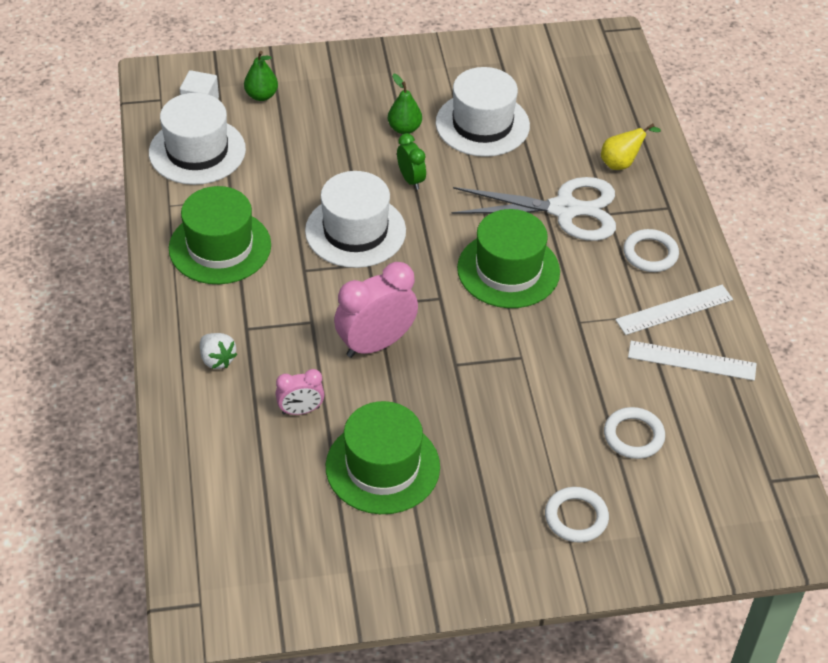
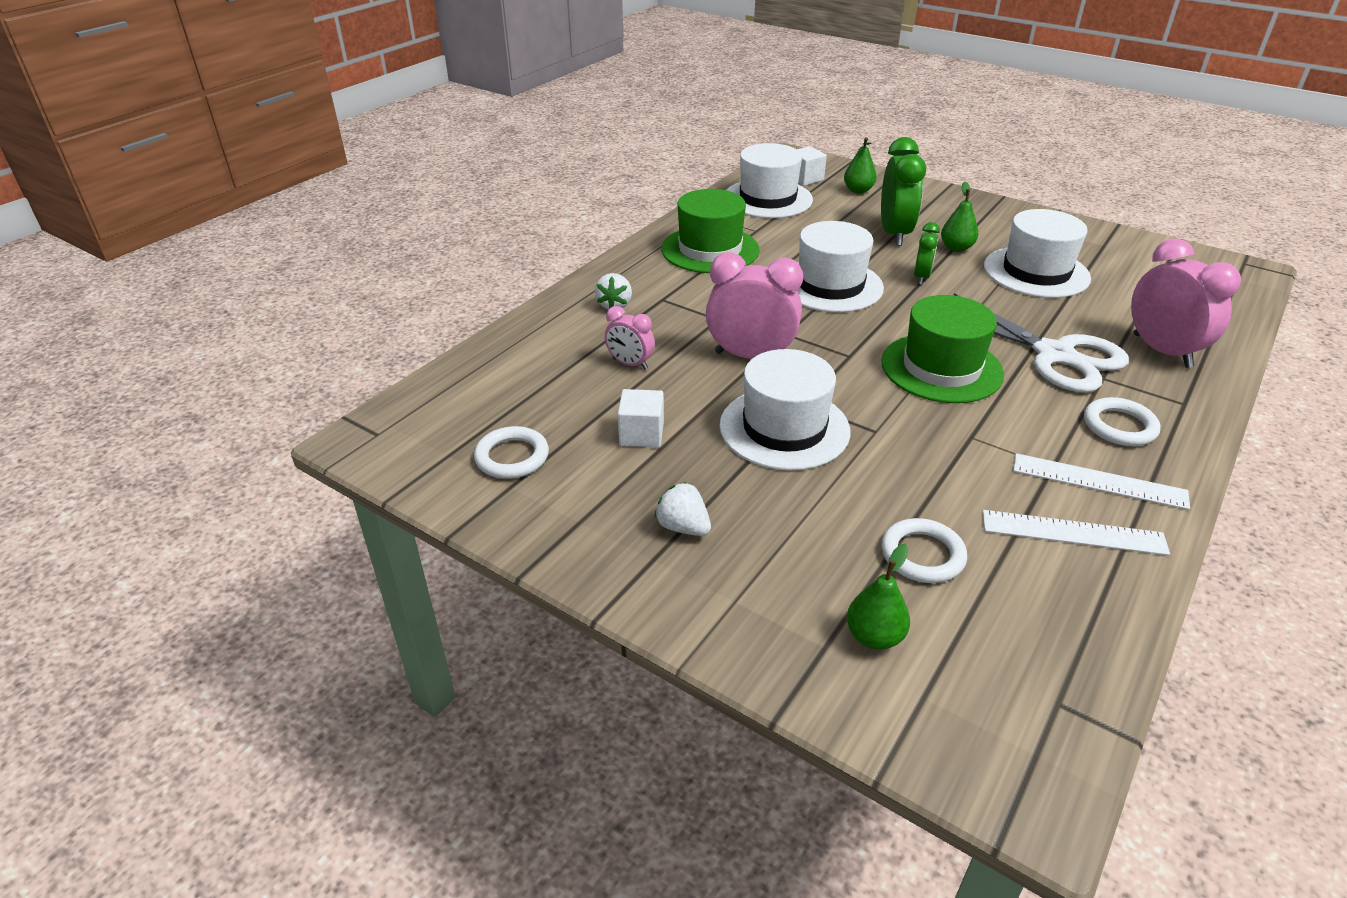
camera: 45 degrees right, 10 degrees down
green hat [326,401,440,514] -> white cube [618,389,664,448]
white ring [545,487,609,543] -> white ring moved to [474,426,549,479]
yellow pear [601,124,661,170] -> pink clock [1131,239,1241,368]
white ruler [628,341,757,381] -> white ruler turned 45 degrees counterclockwise [983,510,1170,555]
none -> white strawberry [654,482,711,536]
none -> white hat [719,349,851,470]
none -> green pear [847,544,910,650]
none -> green clock [881,137,926,246]

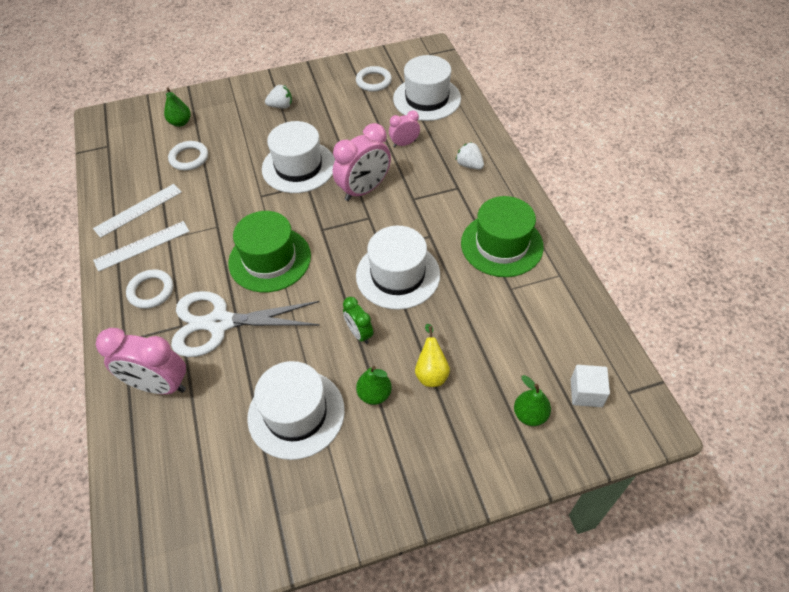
camera: 130 degrees right, 15 degrees up
white cube [618,389,664,448] -> none
white hat [727,143,813,218] -> white hat moved to [393,55,461,121]
green clock [881,137,926,246] -> yellow pear [415,324,450,387]

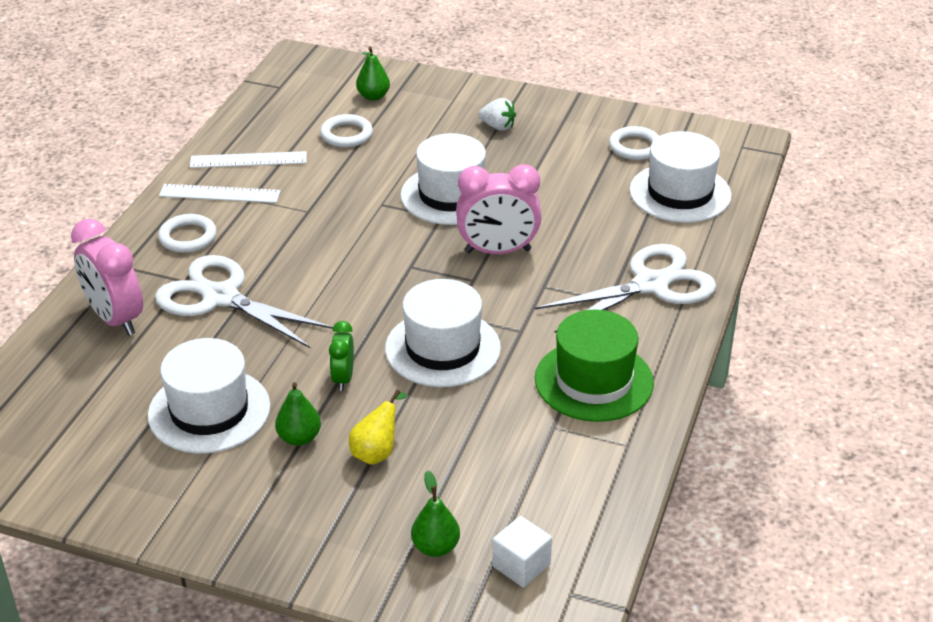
camera: 35 degrees right, 15 degrees down
green hat [228,211,311,292] -> none
pink clock [389,110,420,147] -> none
white strawberry [456,142,484,170] -> white scissors [535,244,716,333]

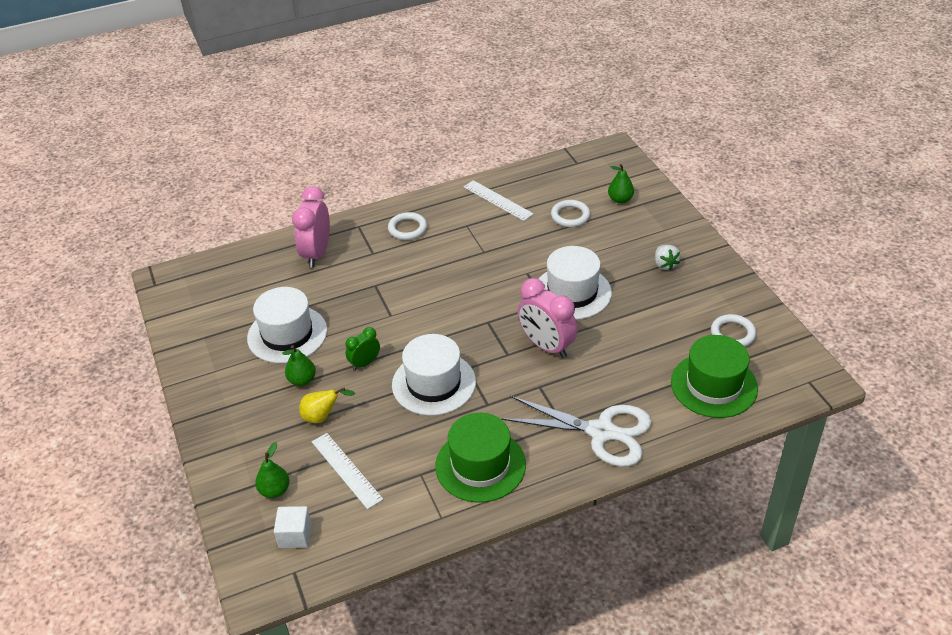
camera: 50 degrees right, 5 degrees up
white scissors [155,255,333,349] -> none
white ruler [159,184,281,203] -> white ruler moved to [312,433,383,509]
white hat [629,131,732,223] -> green hat [671,335,758,418]

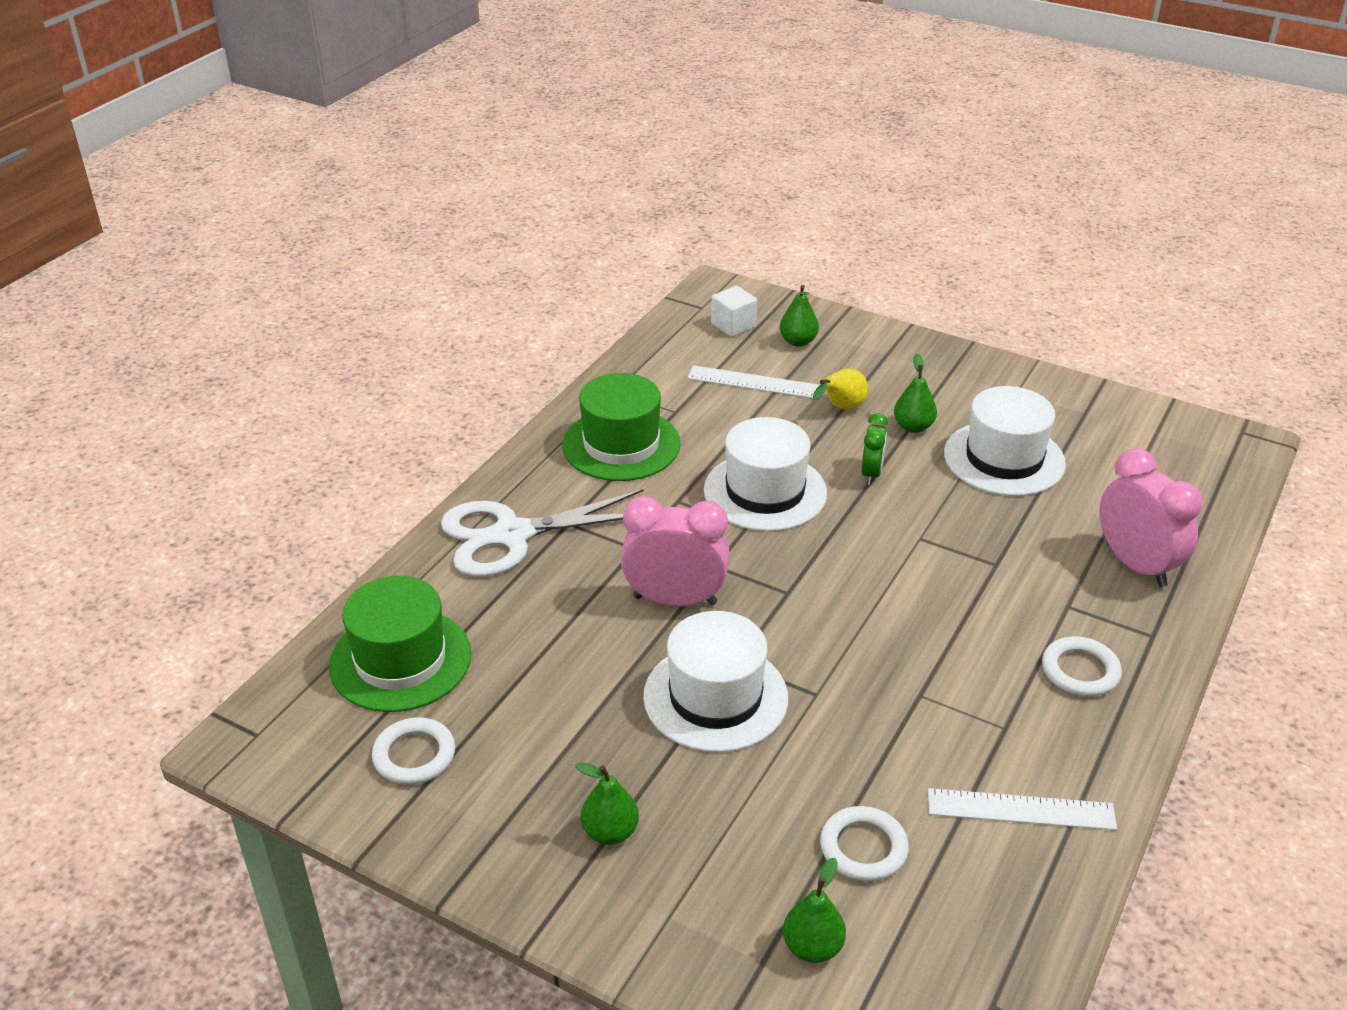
camera: 140 degrees right, 5 degrees down
white strawberry [655,245,681,270] -> green pear [575,763,639,845]

